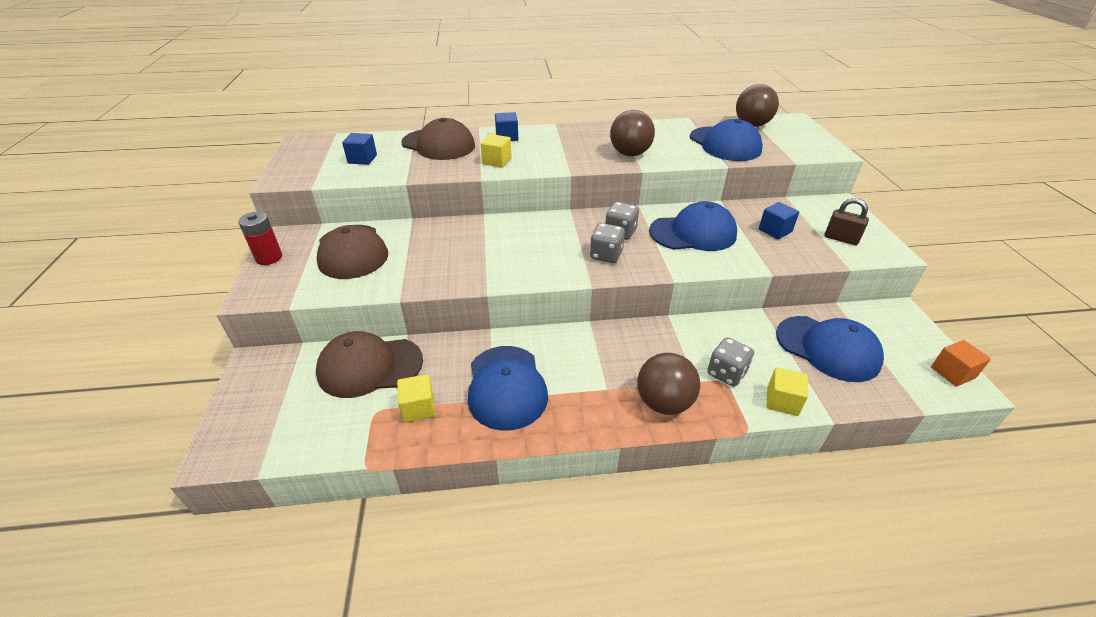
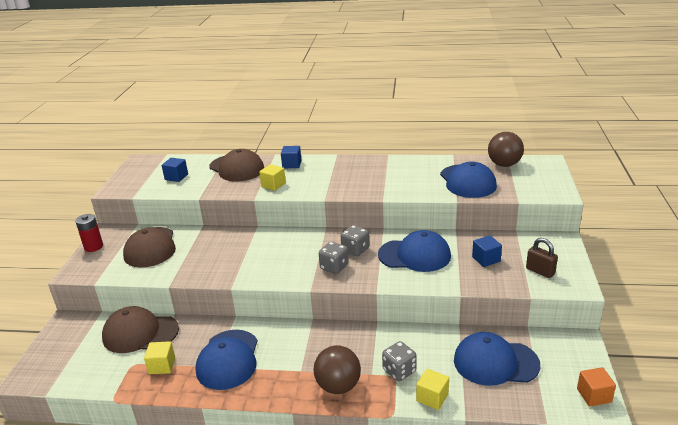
camera: 15 degrees right, 10 degrees down
brown ball [610,110,655,156] -> none
blue cap [776,316,884,382] -> blue cap turned 135 degrees clockwise [454,332,540,386]

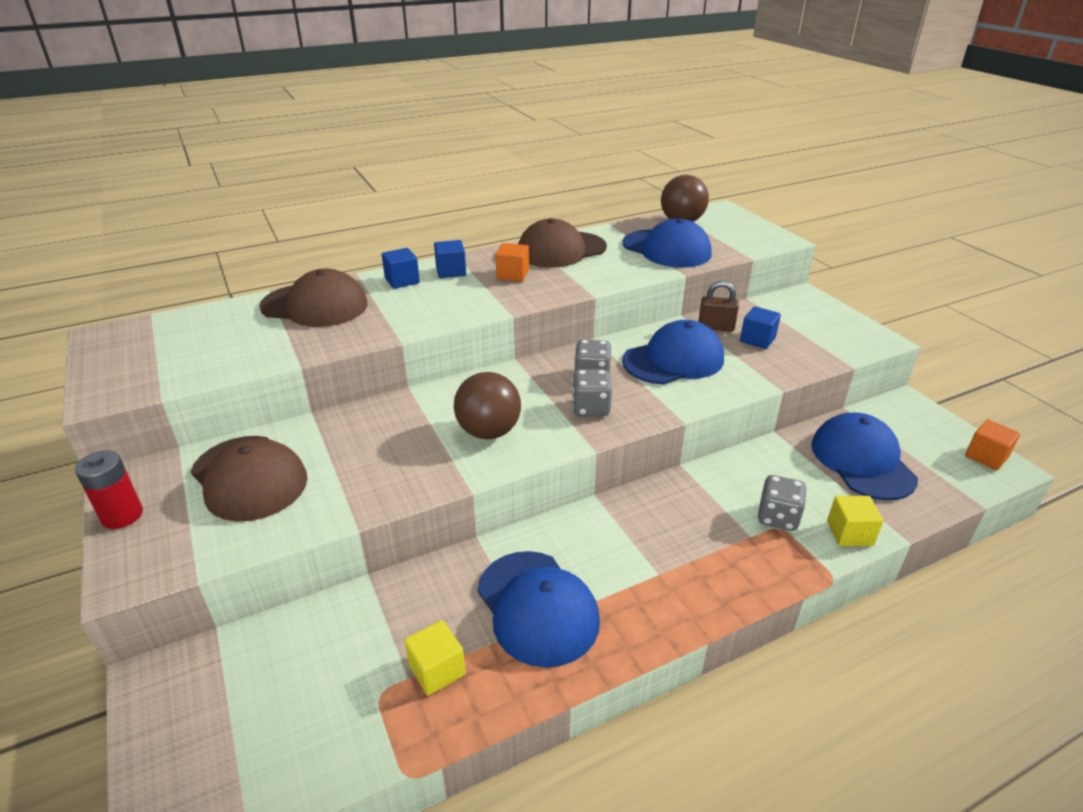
camera: 35 degrees left, 5 degrees up
brown cap [102,306,179,353] -> brown cap moved to [518,218,607,268]
blue cube [162,158,188,182] -> blue cube moved to [434,240,466,278]
yellow cube [259,164,286,191] -> none
brown ball [313,345,361,394] -> brown ball moved to [454,372,521,439]
blue cap [454,332,540,386] -> blue cap turned 105 degrees clockwise [811,413,918,500]
brown padlock [526,238,558,278] -> brown padlock moved to [698,281,739,332]
none -> orange cube [495,243,529,282]

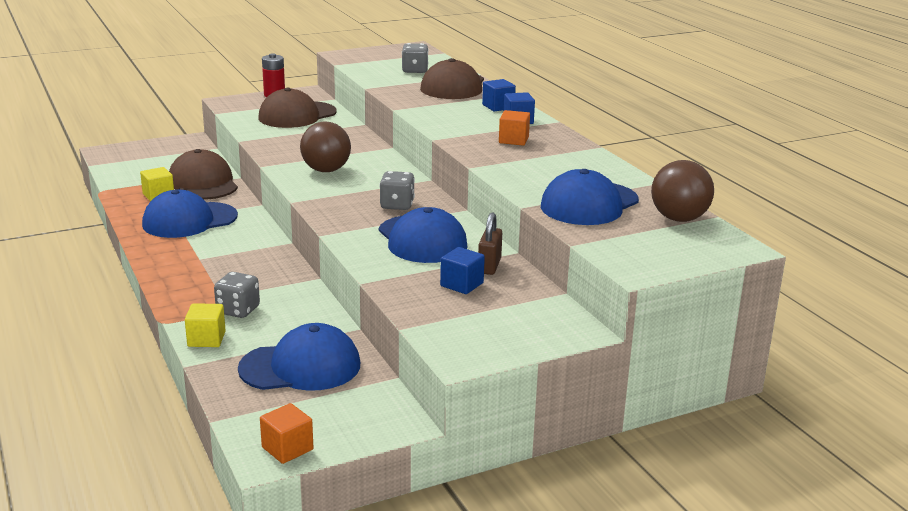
camera: 90 degrees right, 10 degrees down
brown cap [518,218,607,268] -> brown cap moved to [169,149,238,200]
grey dice [572,370,612,416] -> grey dice moved to [402,43,429,73]

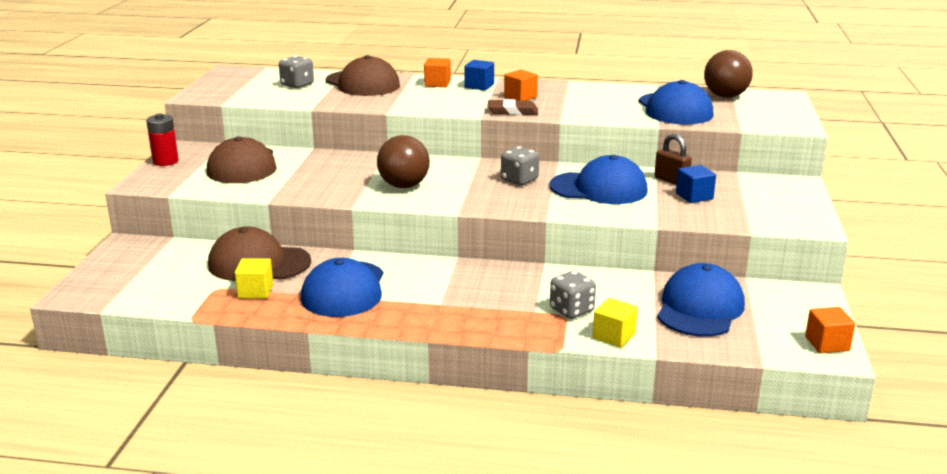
camera: 55 degrees left, 0 degrees up
blue cube [482,79,516,112] -> orange cube [424,58,451,87]
none -> brown eraser [488,99,538,115]

